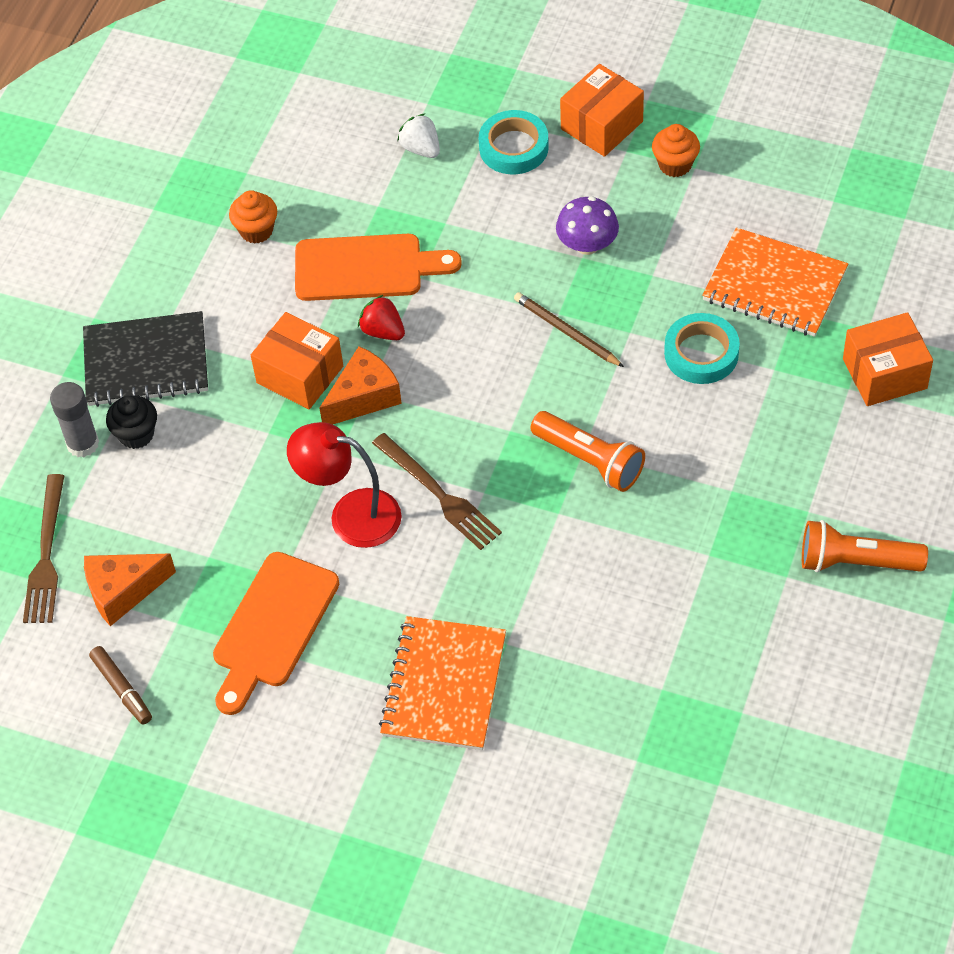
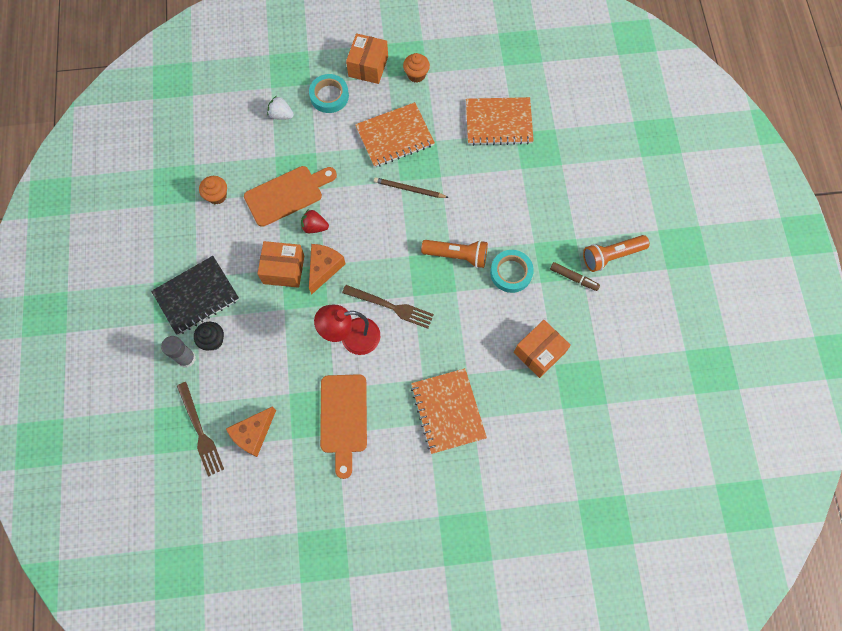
camera: 30 degrees left, 15 degrees up
brown marker [89,646,152,725] -> brown marker moved to [550,262,600,291]
purple mushroom [556,196,619,255] -> orange notebook [355,102,435,167]
turquoise tape [664,313,740,384] -> turquoise tape moved to [490,250,534,293]
orange box [843,312,933,406] -> orange box moved to [514,320,571,378]

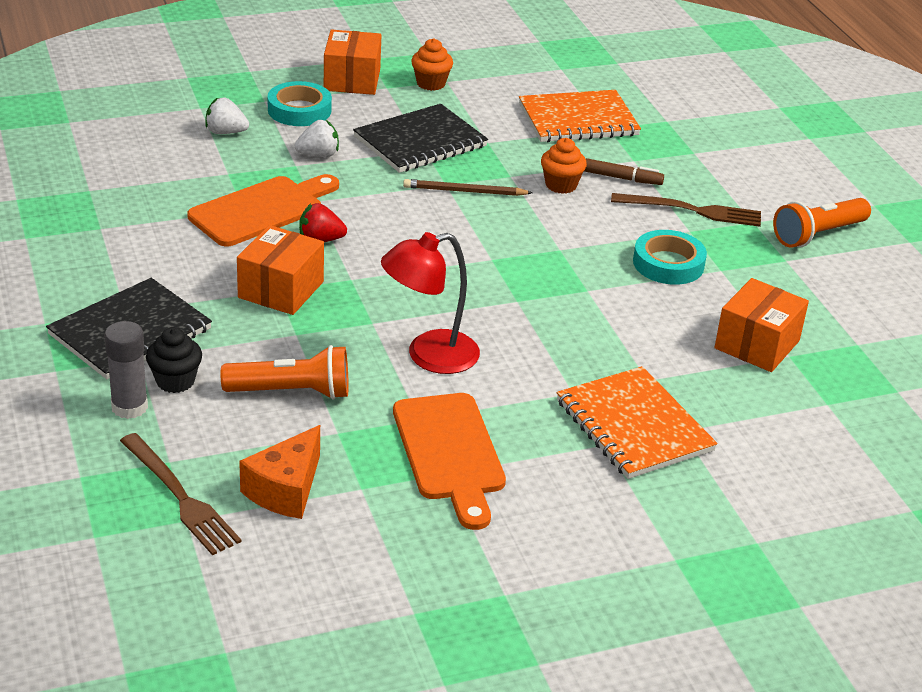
camera: 15 degrees left, 35 degrees down
orange cupcake [199,176,227,205] -> orange cupcake moved to [541,138,587,194]
orange box [257,241,304,288] -> orange box turned 60 degrees counterclockwise [237,225,324,315]
orange cheese [309,244,346,295] -> none
brown fork [342,285,434,329] -> brown fork moved to [611,193,761,227]
orange notebook [355,102,435,167] -> black notebook [353,104,488,173]
orange flashlight [421,240,488,268] -> orange flashlight moved to [221,345,349,400]
brown marker [550,262,600,291] -> brown marker moved to [584,158,664,185]
none -> white strawberry [294,120,339,157]

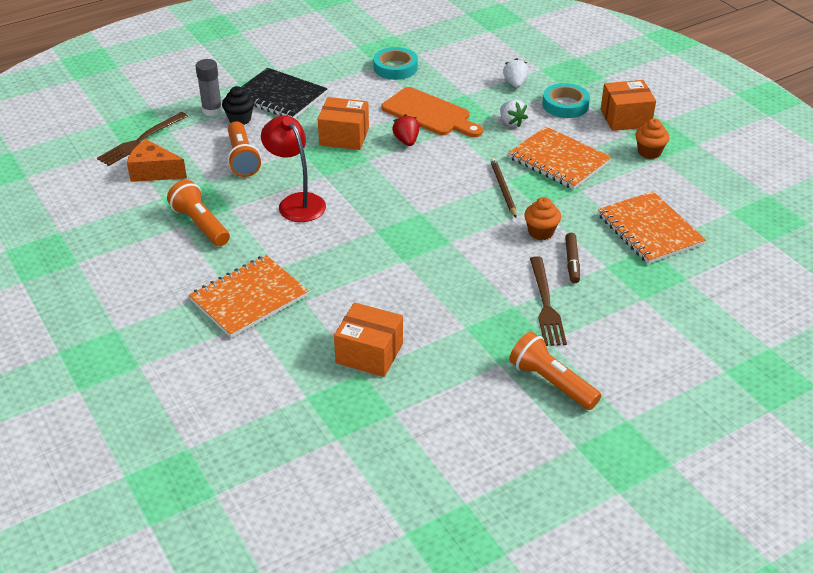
camera: 80 degrees right, 5 degrees up
black notebook [353,104,488,173] -> orange notebook [508,126,612,189]
orange cutting board [393,393,506,530] -> orange flashlight [167,180,230,246]
turquoise tape [633,230,707,285] -> turquoise tape moved to [373,47,418,80]

